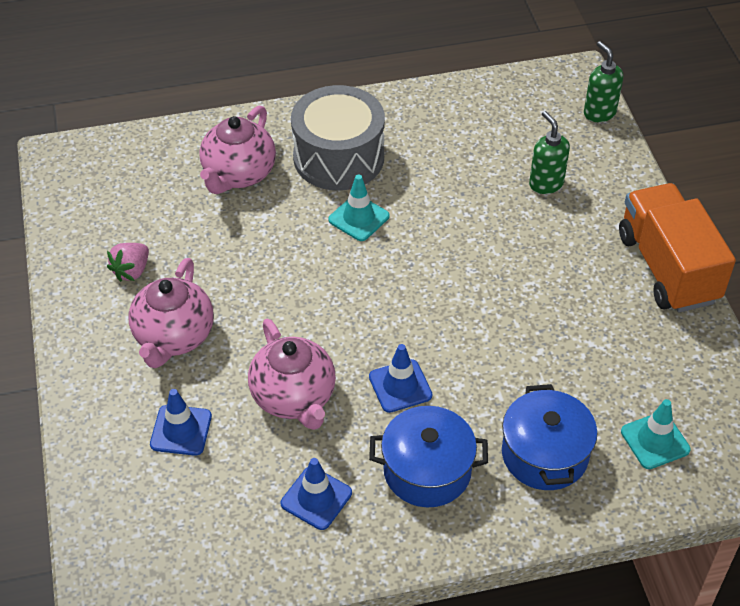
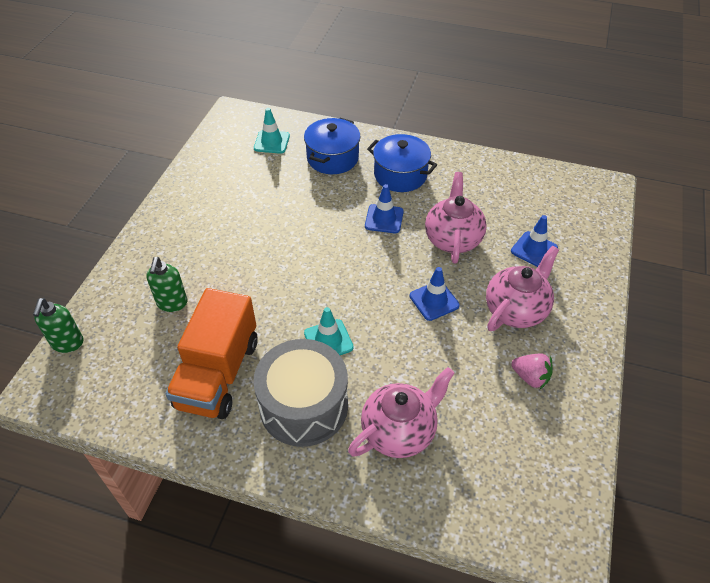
camera: 150 degrees left, 0 degrees up
pink strawberry [107,243,149,282] -> pink strawberry turned 60 degrees clockwise [511,353,553,389]
blue traffic cone [281,458,352,530] -> blue traffic cone moved to [410,267,460,321]
orange truck [619,183,736,312] -> orange truck moved to [166,288,258,419]

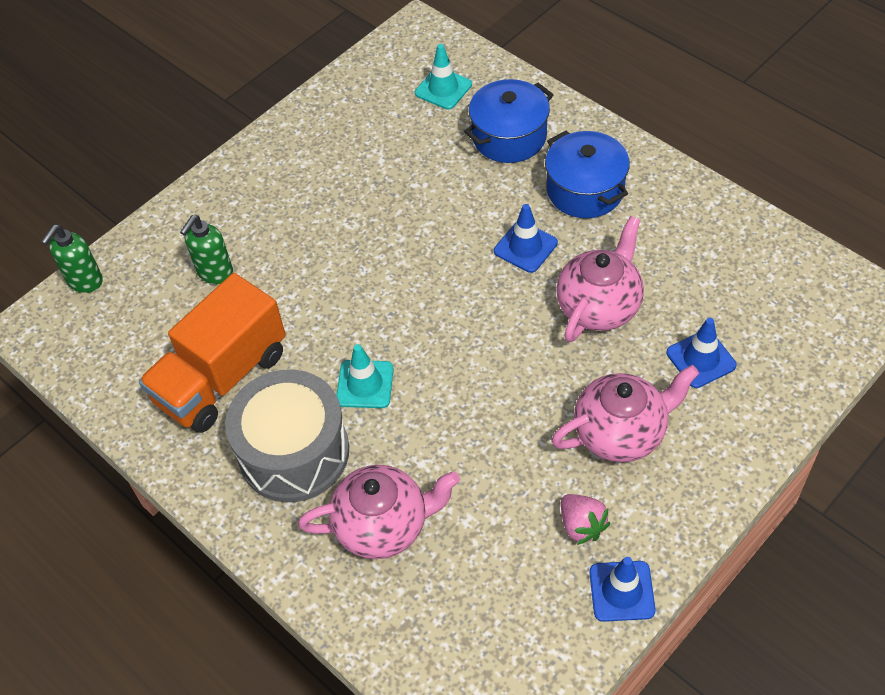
camera: 30 degrees right, 5 degrees up
blue traffic cone [410,267,460,321] -> blue traffic cone moved to [589,557,656,622]

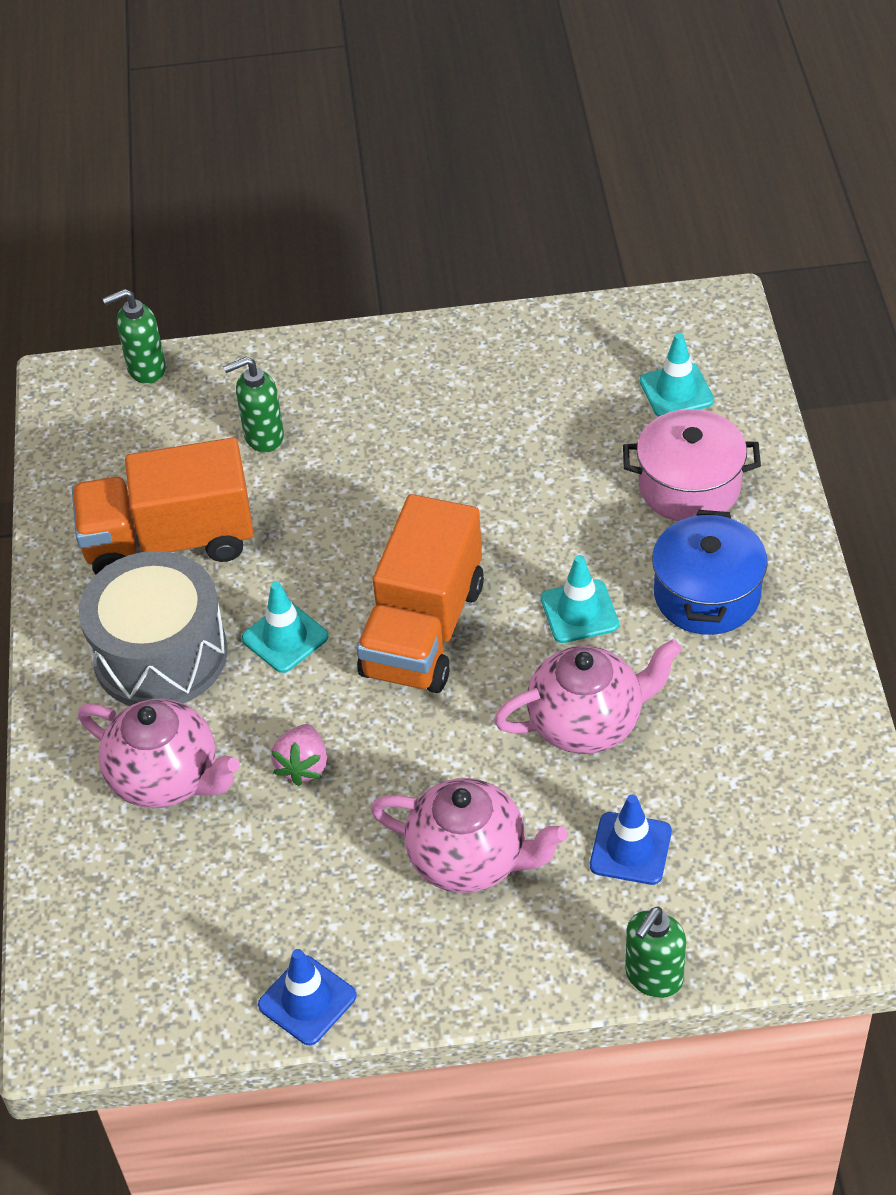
camera: 40 degrees right, 5 degrees down
blue pot [464,79,554,163] -> pink pot [623,409,761,521]
blue traffic cone [494,204,558,273] -> turquoise traffic cone [541,555,619,643]
pink strawberry [561,494,610,545] -> pink strawberry moved to [271,724,327,786]
none -> orange truck [356,494,484,693]
none -> green soap dispenser [625,906,686,998]

